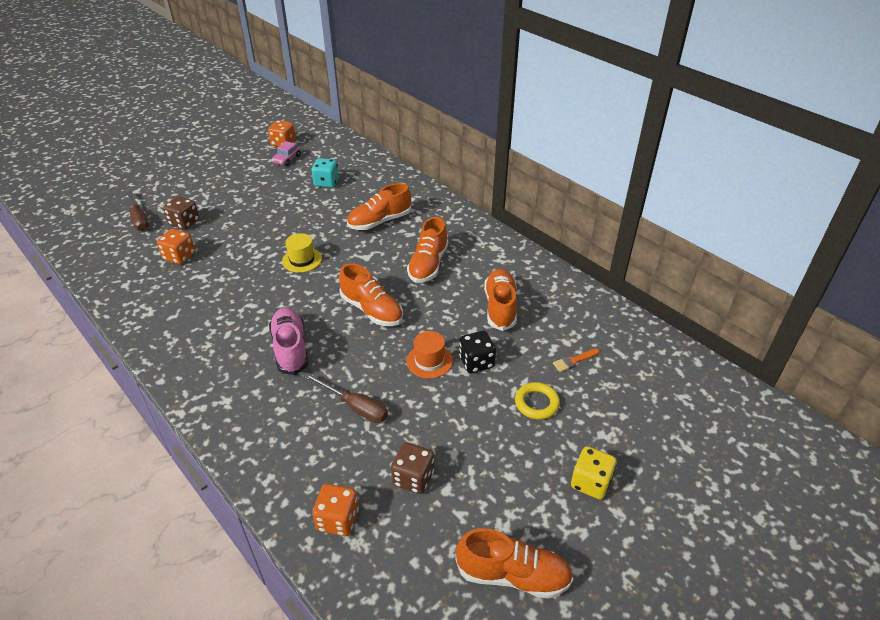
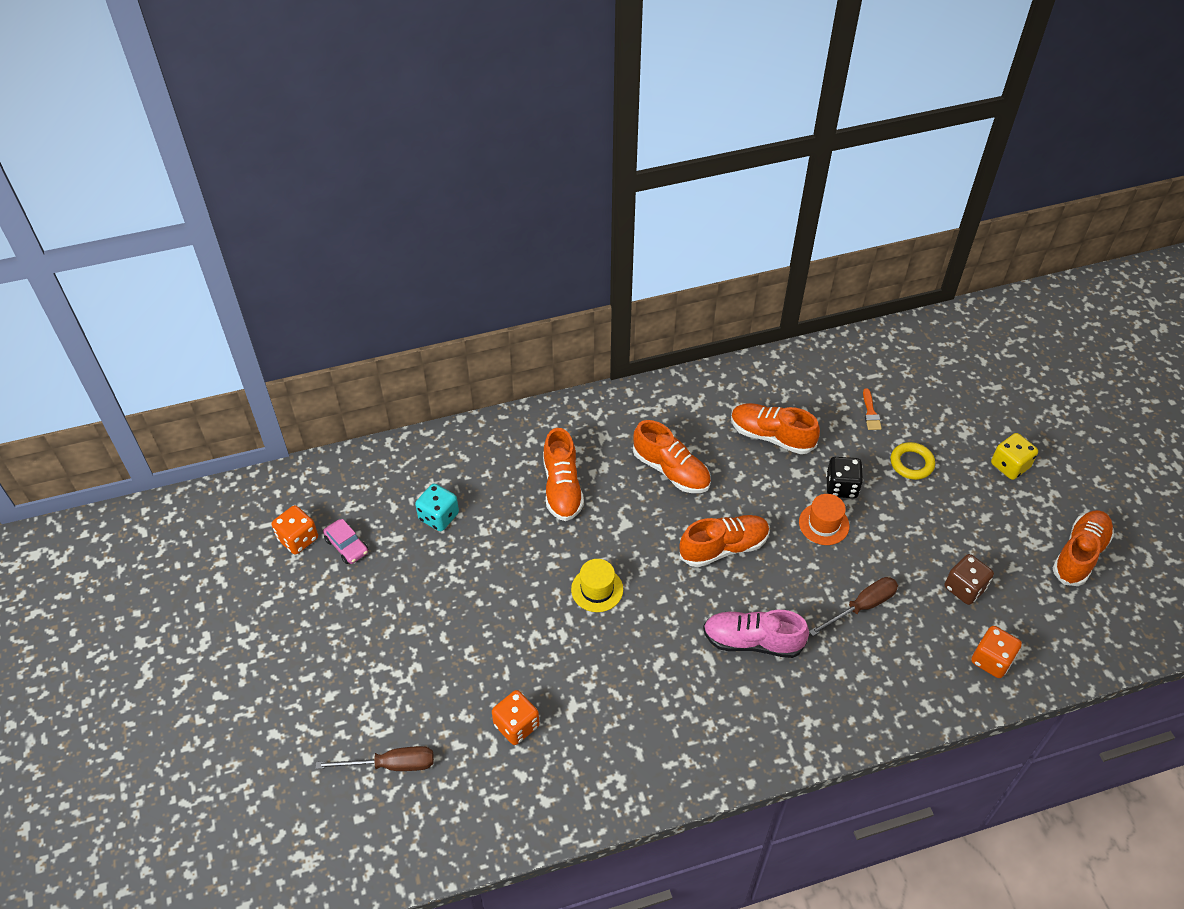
camera: 65 degrees left, 10 degrees up
brown dice [163,196,199,230] -> none

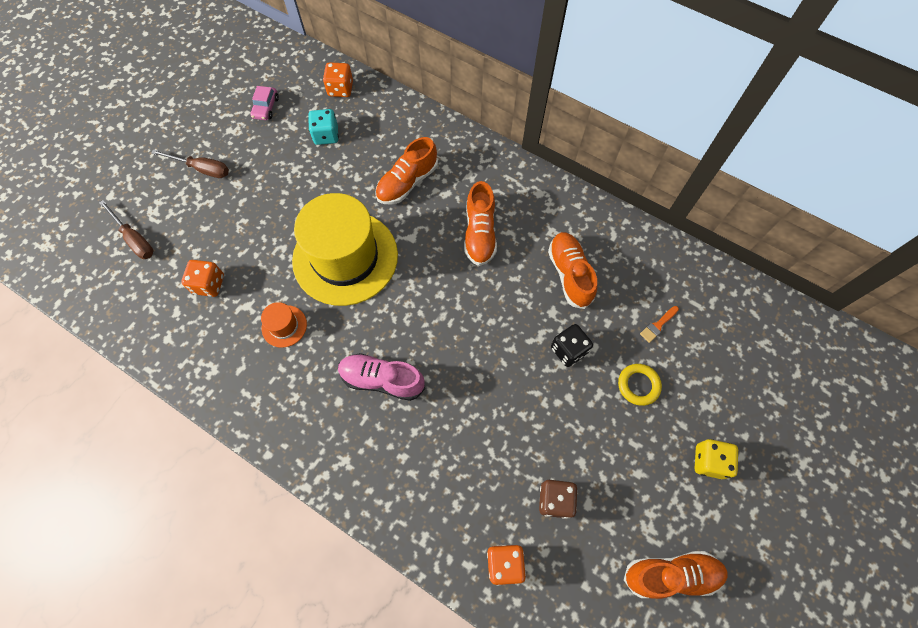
camera: 50 degrees right, 15 degrees up
orange dice [272,505,318,555] -> orange dice moved to [323,62,353,97]
yellow hat [571,559,623,612] -> yellow hat [292,193,398,306], size x2.45
orange shoe [679,515,770,567] -> none
pink shoe [703,610,809,658] -> pink shoe turned 45 degrees counterclockwise [338,353,425,401]
orange hat [799,494,850,545] -> orange hat moved to [261,302,307,348]
brown screwdriver [809,577,898,636] -> brown screwdriver moved to [151,149,229,178]

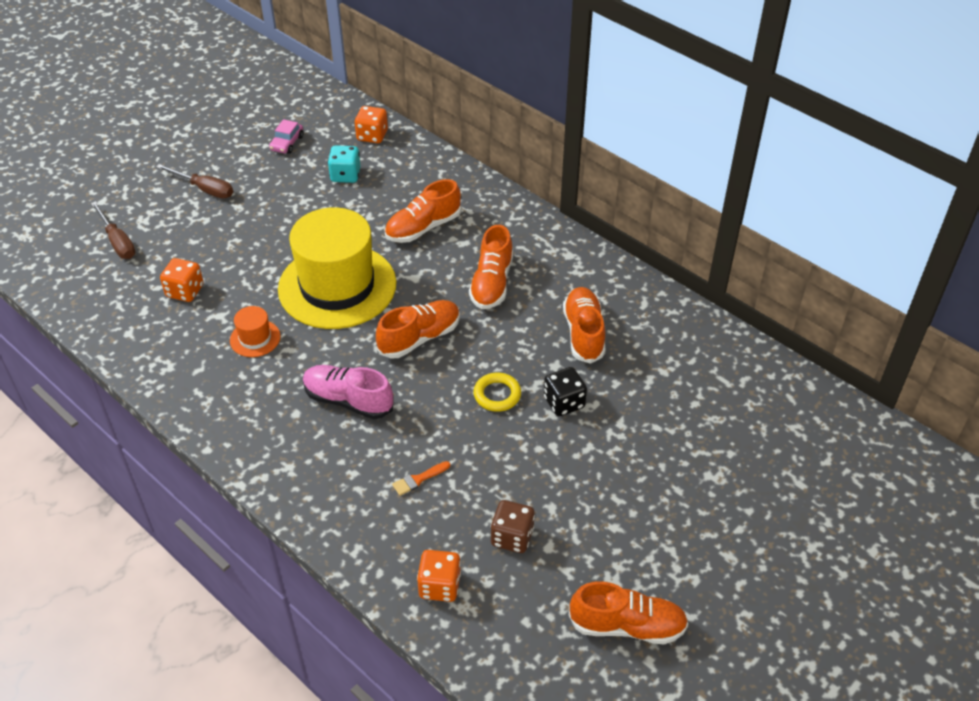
camera: 10 degrees right, 20 degrees down
yellow ring [618,364,662,406] -> yellow ring moved to [474,373,521,412]
orange brush [640,306,679,343] -> orange brush moved to [392,461,450,496]
yellow dice [695,439,738,479] -> none
none -> orange shoe [376,300,460,358]

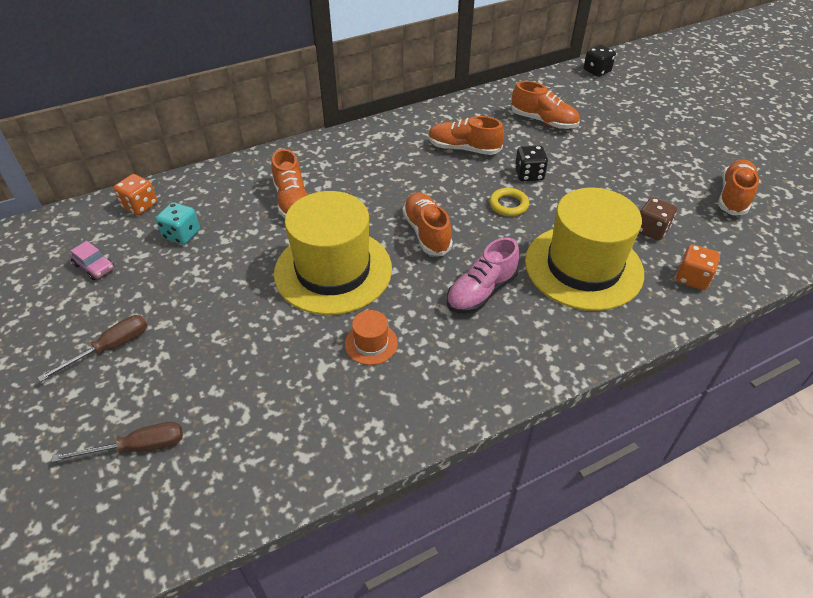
camera: 70 degrees left, 0 degrees up
orange dice [160,258,203,302] -> none
orange brush [392,461,450,496] -> yellow hat [525,188,644,311]
orange shoe [469,225,513,309] -> orange shoe moved to [511,81,580,129]
none -> black dice [584,45,616,77]

